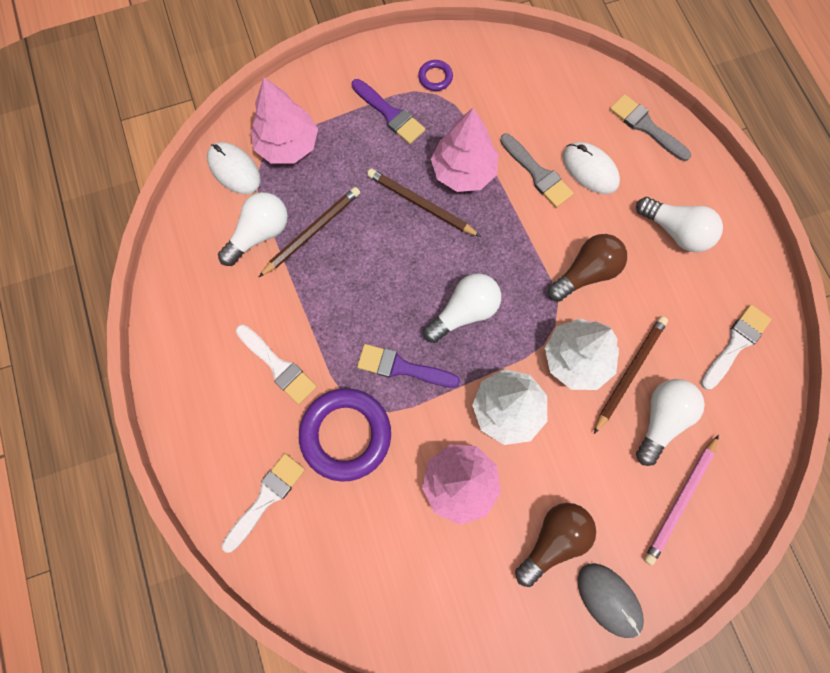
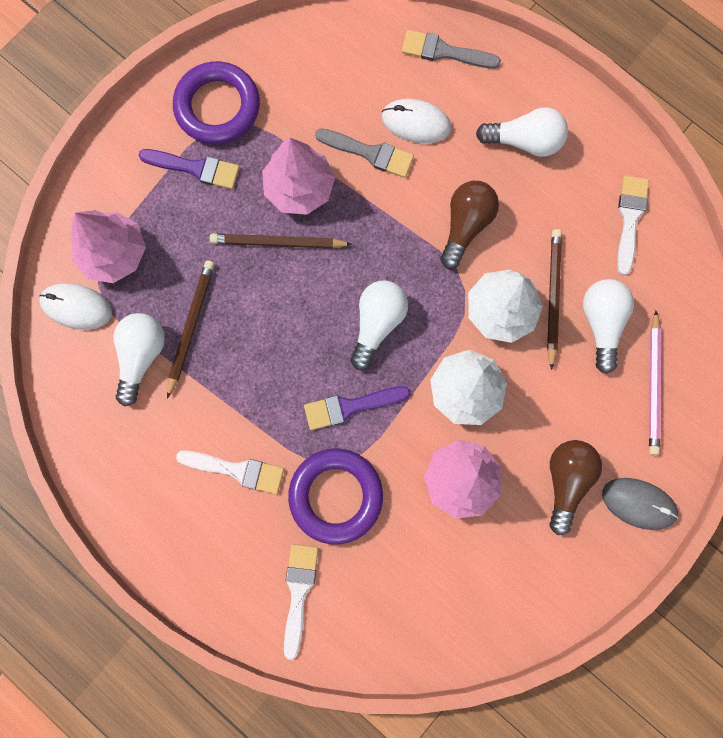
camera: 30 degrees left, 5 degrees up
purple ring [418,60,453,91] -> purple ring [173,61,260,145], size x2.26

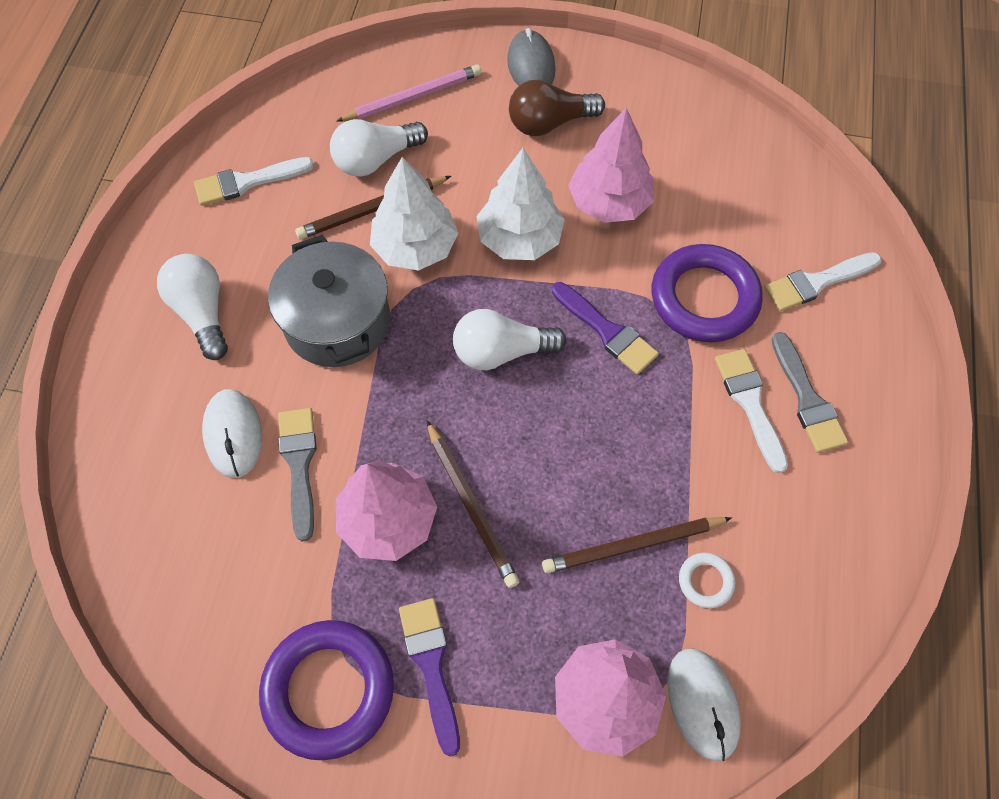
camera: 120 degrees left, 15 degrees down
white light bulb [114,313,165,406] -> white ring [679,553,735,608]
grey brush [402,30,501,69] -> grey brush moved to [771,332,848,453]
brown light bulb [440,181,499,269] -> grey pot [268,235,390,367]

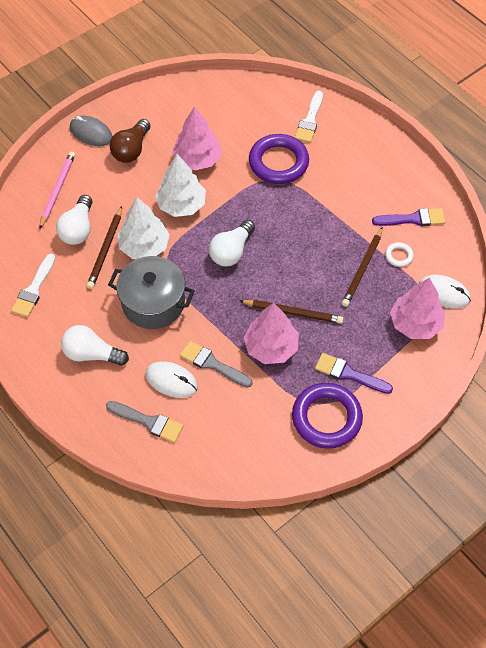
camera: 50 degrees left, 5 degrees down
purple brush [552,282,659,375] -> purple brush moved to [372,208,445,226]
white brush [715,349,788,473] -> none
grey brush [771,332,848,453] -> grey brush moved to [106,401,183,443]

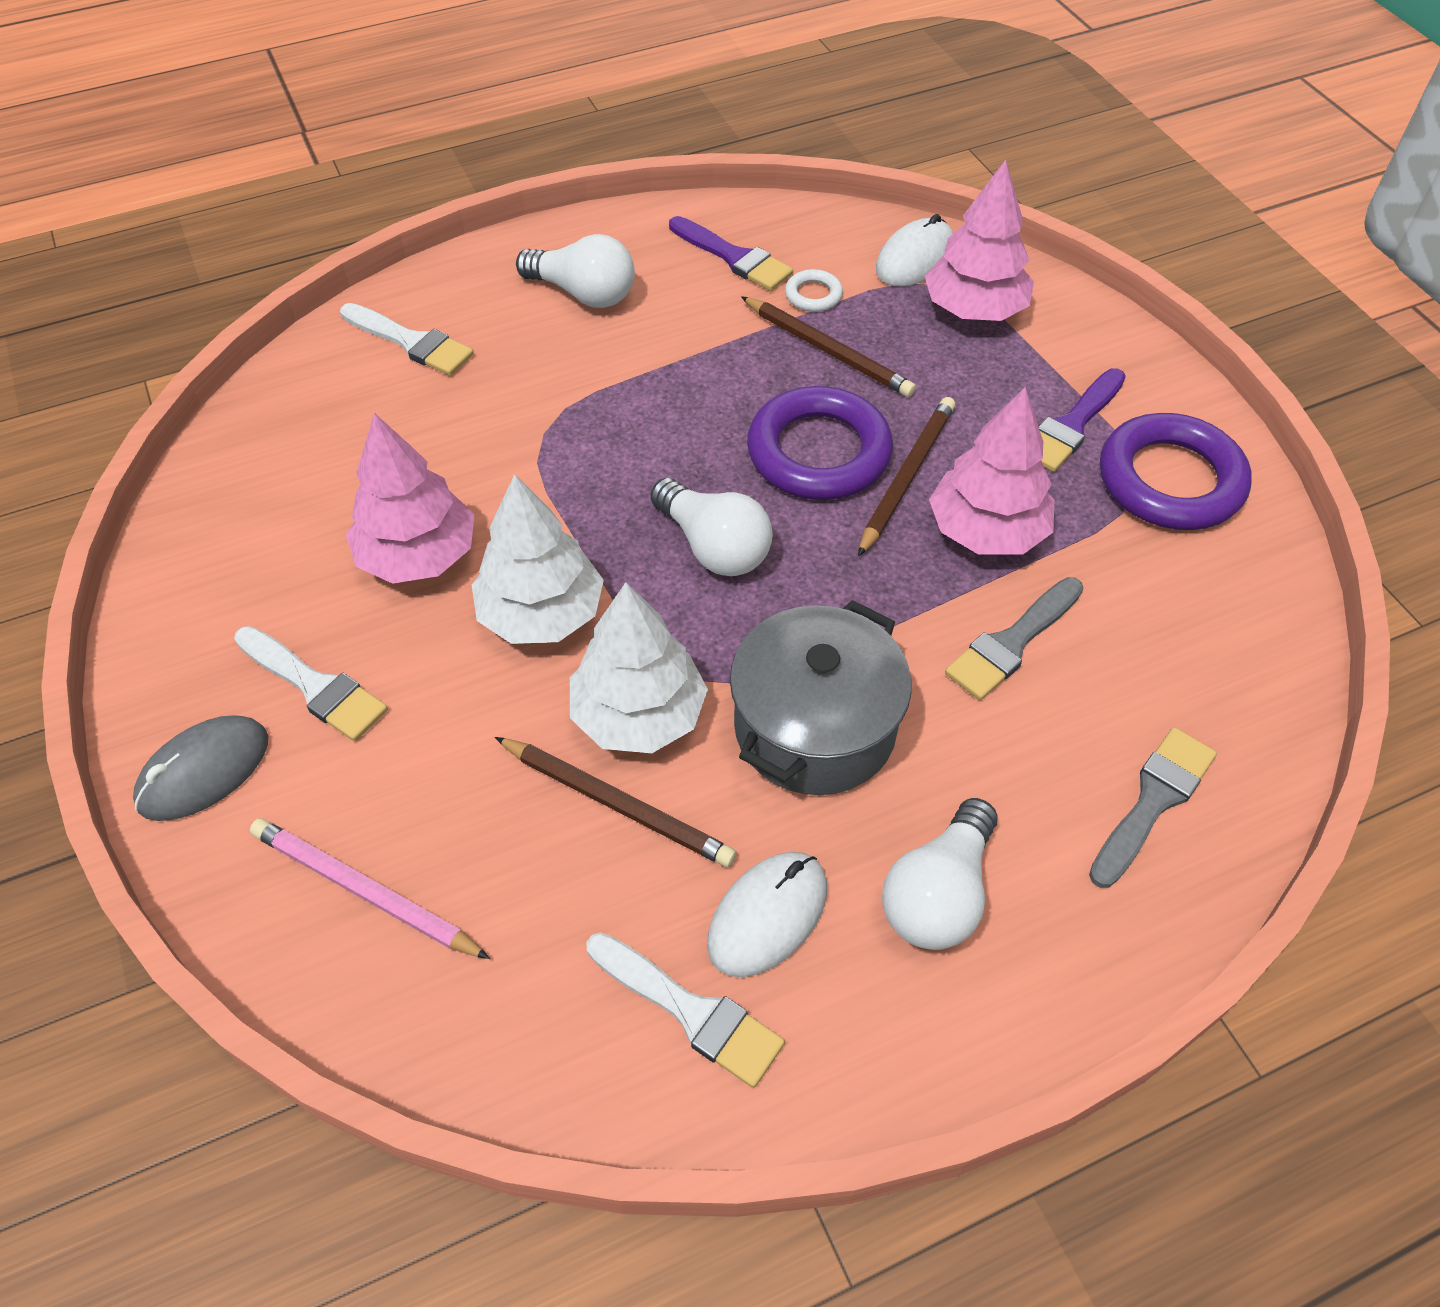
camera: 75 degrees left, 5 degrees down
white light bulb [56,195,92,245] -> white light bulb moved to [516,234,635,308]
brown light bulb [110,119,150,163] -> white brush [234,626,388,741]
white mouse [145,361,198,398] -> white mouse moved to [707,852,827,977]
purple ring [249,134,309,184] -> purple ring moved to [747,386,893,500]
purple brush [372,208,445,226] -> purple brush turned 120 degrees clockwise [669,216,793,291]

